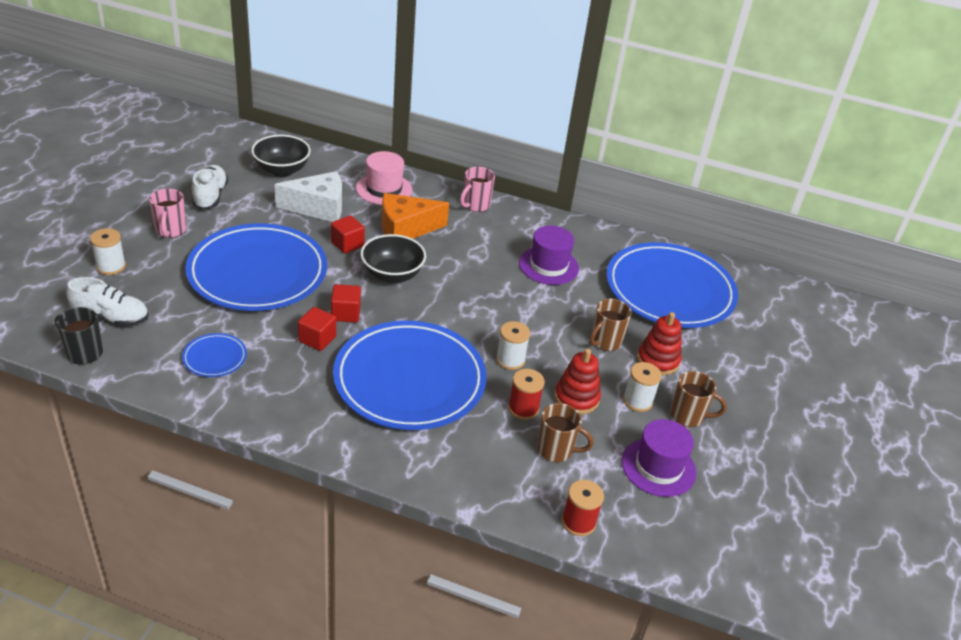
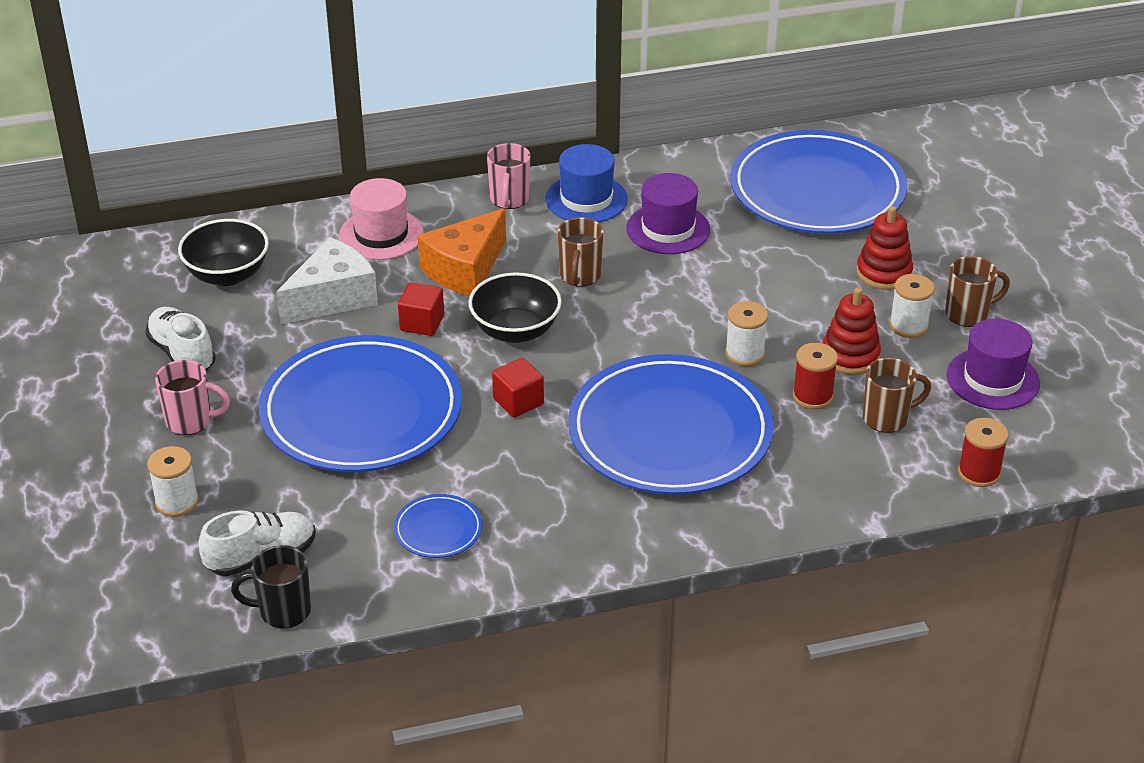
camera: 30 degrees left, 0 degrees up
pink mug [149,189,186,238] -> pink mug turned 45 degrees counterclockwise [155,360,230,435]
red cube [298,307,336,351] -> none
brown mug [589,299,632,351] -> brown mug moved to [558,217,604,287]
none -> blue hat [546,144,628,223]

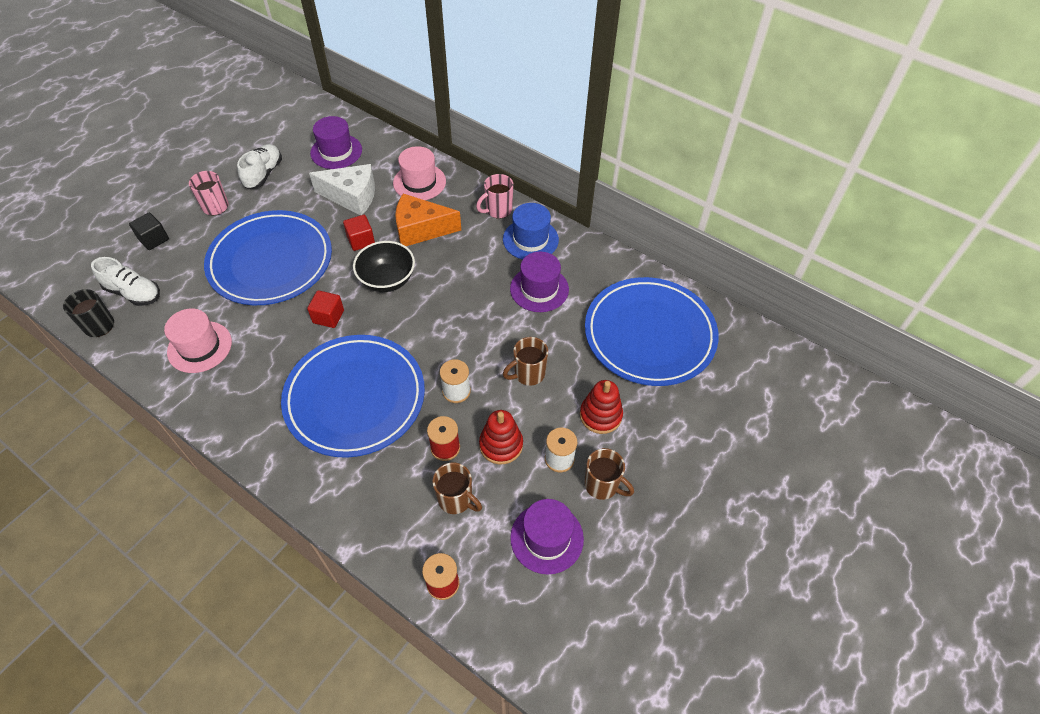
camera: 50 degrees right, 15 degrees up
white spool [147,446,199,517] -> black cube [129,212,169,250]
black bowl [178,219,269,286] -> purple hat [310,116,362,169]
blue plate [394,494,483,558] -> pink hat [164,309,232,373]
brown mug [558,217,604,287] -> brown mug moved to [503,337,548,386]

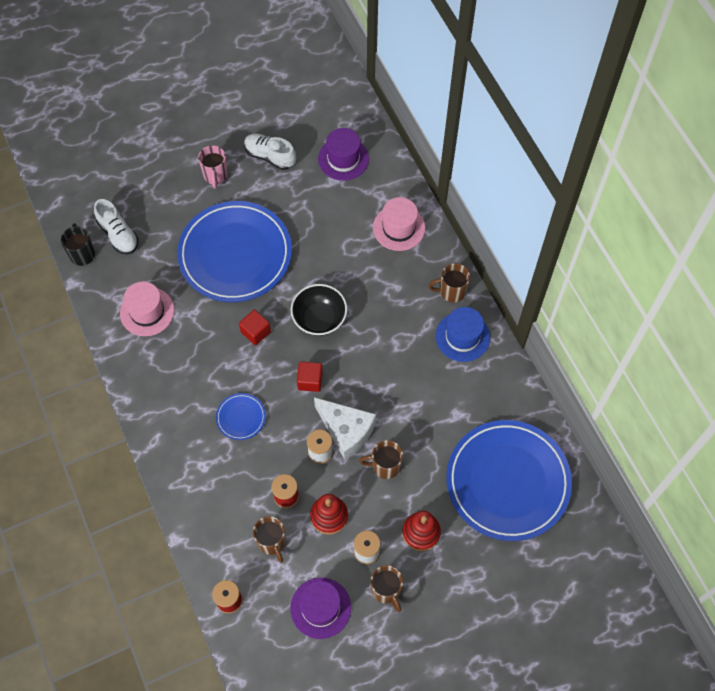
camera: 30 degrees right, 10 degrees up
black cube [129,212,169,250] -> none
white shoe [237,144,282,189] -> white shoe turned 105 degrees counterclockwise [244,133,296,170]
blue plate [281,335,425,458] -> blue plate [216,393,266,440], size x0.41
white cheese [309,164,375,215] -> white cheese moved to [314,397,376,460]
red cube [343,215,375,251] -> red cube moved to [297,361,323,392]
orange cheese [395,194,461,246] -> none
pink mug [476,174,514,219] -> brown mug [428,263,470,303]
purple hat [510,252,569,312] -> none

